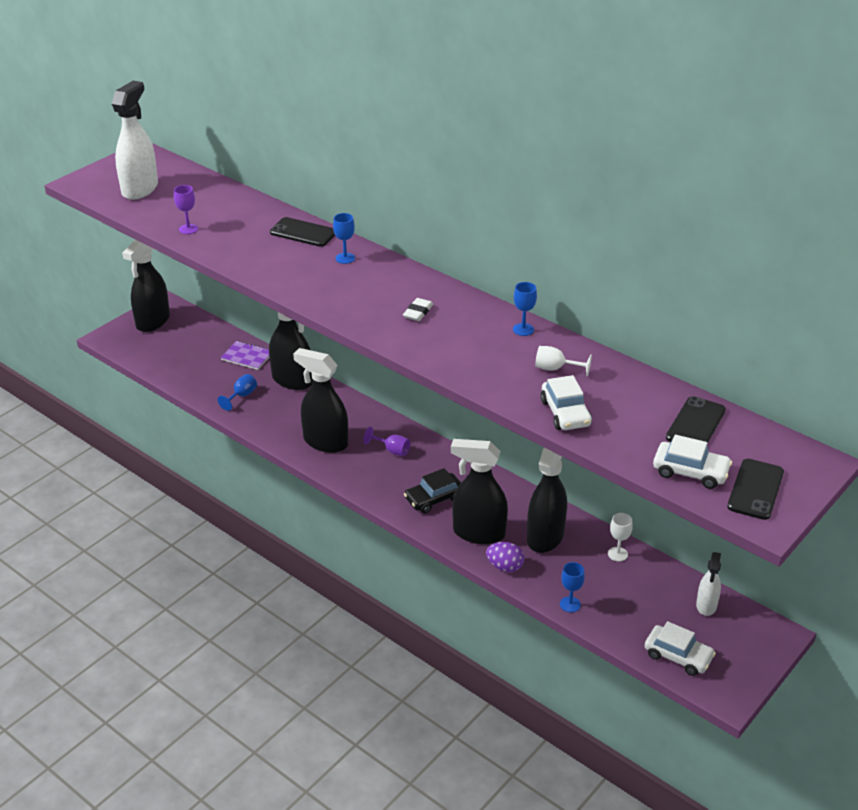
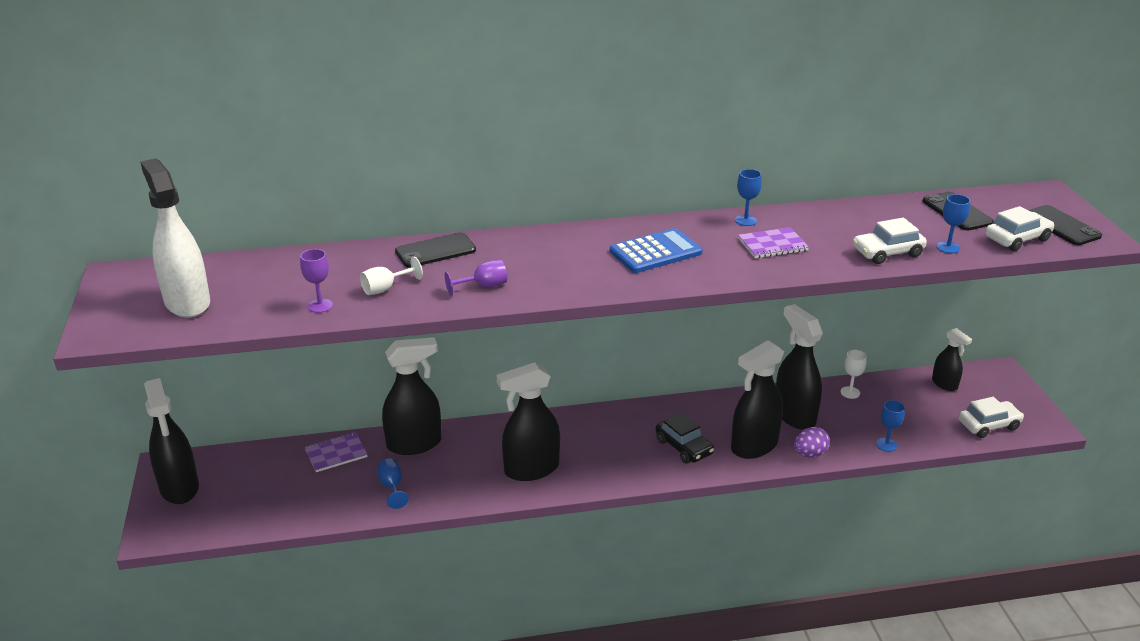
camera: 50 degrees left, 5 degrees down
blue goblet [333,213,355,264] -> blue goblet moved to [936,194,970,254]
purple goblet [363,427,410,456] -> purple goblet moved to [445,260,507,296]
white eraser [403,298,433,321] -> blue calculator [610,228,702,273]
black car [404,468,461,513] -> black car turned 45 degrees counterclockwise [656,413,714,464]
white goblet [535,346,592,376] -> white goblet moved to [360,257,423,295]
white car [540,375,592,430] -> white car turned 135 degrees clockwise [853,218,927,264]
white spray bottle [696,552,721,616] -> black spray bottle [932,328,972,391]
none -> purple notebook [738,227,809,258]

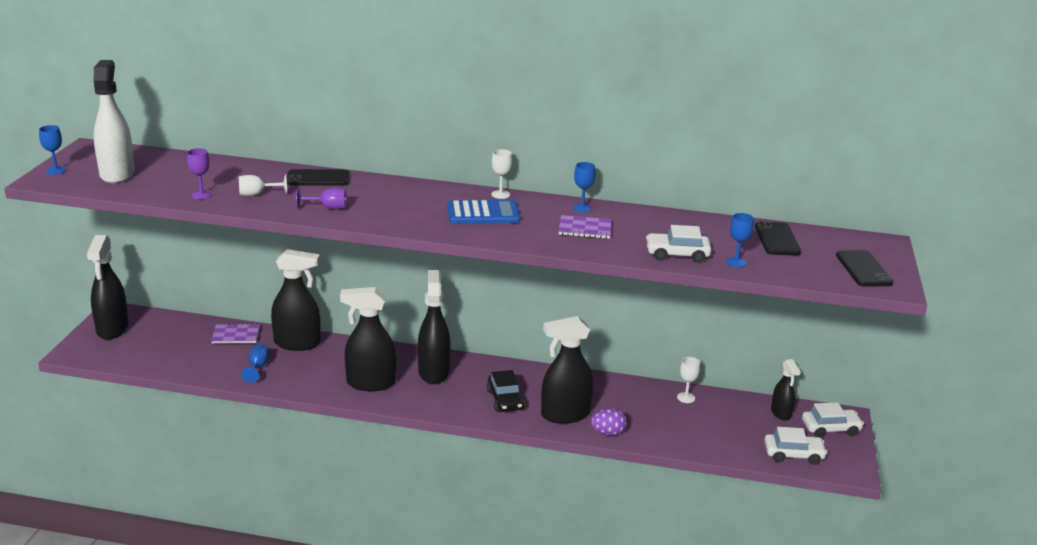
camera: 20 degrees right, 5 degrees down
black spray bottle [776,304,823,430] -> black spray bottle moved to [418,270,451,384]
blue goblet [876,400,905,452] -> blue goblet moved to [39,125,66,175]
white car [985,206,1054,251] -> white car moved to [802,402,864,438]
none -> white goblet [491,149,512,199]

